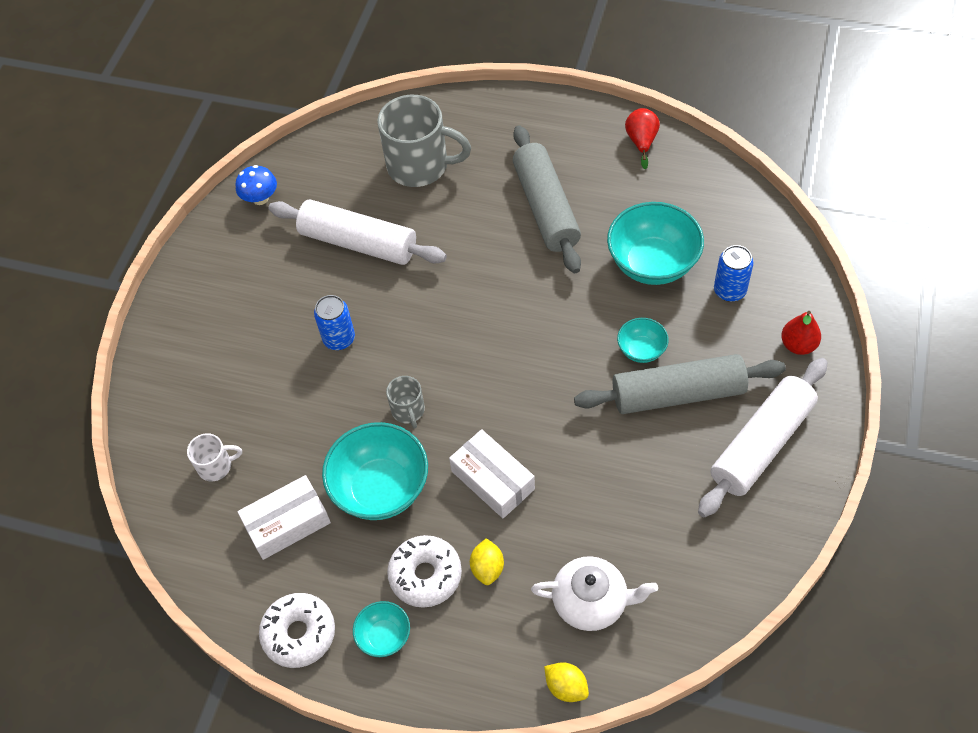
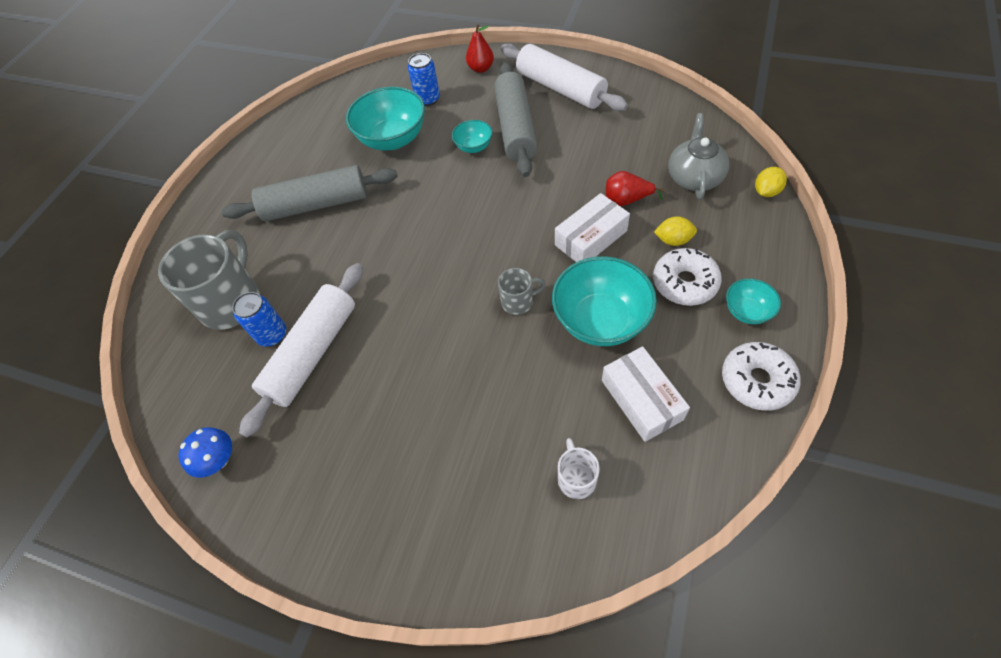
camera: 85 degrees left, 0 degrees up
blue can [314,295,355,350] -> blue can moved to [232,292,286,347]
white teapot [531,556,658,631] -> grey teapot [668,113,730,200]
red pear [625,108,660,169] -> red pear moved to [606,171,665,206]

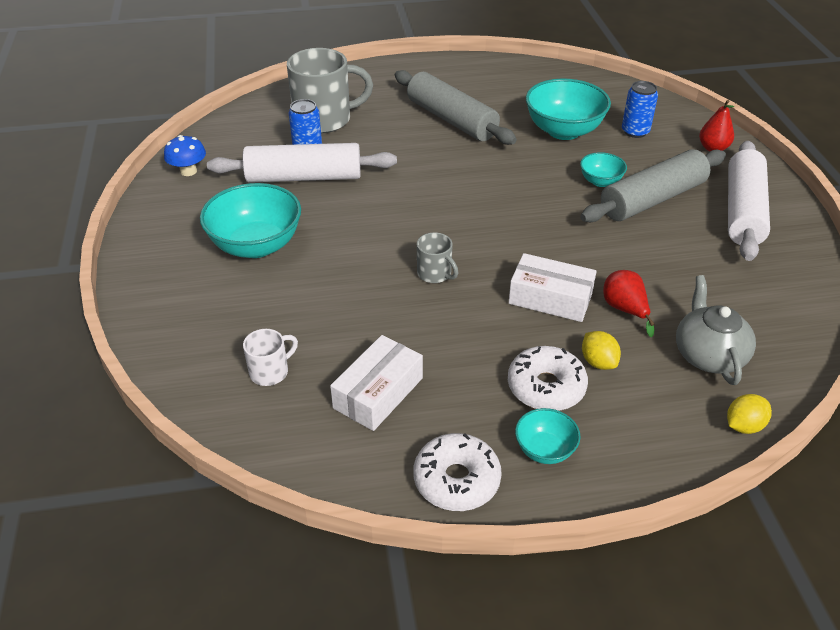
camera: 55 degrees right, 15 degrees down
turquoise bowl [552,256,657,346] -> turquoise bowl moved to [200,183,301,258]
grey teapot [668,113,730,200] -> grey teapot turned 75 degrees counterclockwise [676,275,756,385]
yellow lemon [755,167,787,197] -> yellow lemon turned 45 degrees counterclockwise [727,394,772,434]

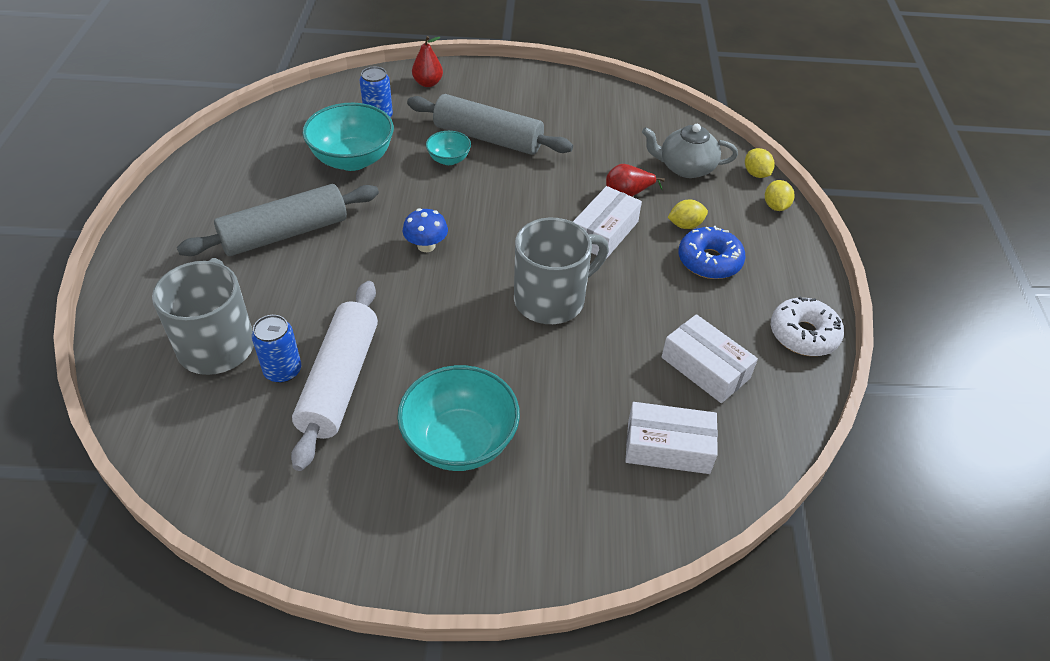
camera: 80 degrees left, 5 degrees up
blue mushroom [164,135,206,176] -> blue mushroom moved to [403,208,448,252]
white mug [243,329,298,386] -> white box [625,402,718,474]
grey mug [417,232,459,283] -> grey mug [514,218,609,324], size x2.05
white donut [508,346,588,411] -> blue donut [679,226,746,279]
turquoise bowl [515,408,581,464] -> none
grey rolling pin [580,149,726,222] -> grey rolling pin turned 45 degrees counterclockwise [407,94,573,155]
white rolling pin [728,141,770,261] -> none
none -> yellow lemon [765,180,794,211]

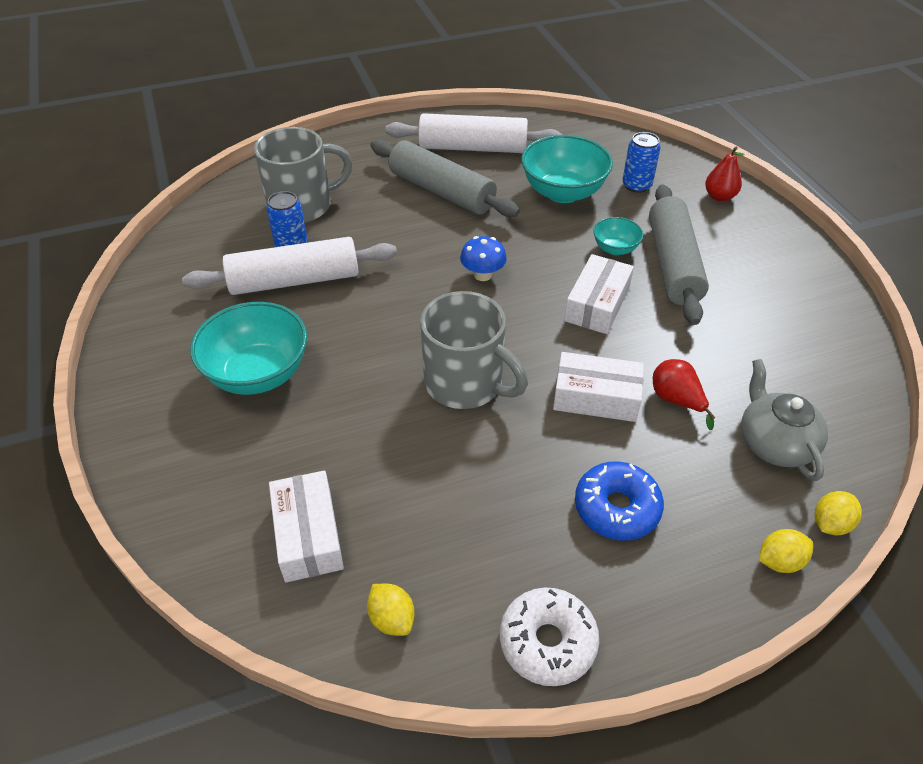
camera: 70 degrees right, 0 degrees up
white box [662,314,758,403] -> white box moved to [564,254,634,334]
yellow lemon [668,200,708,229] -> yellow lemon moved to [367,584,415,636]
none -> white rolling pin [385,113,562,153]

